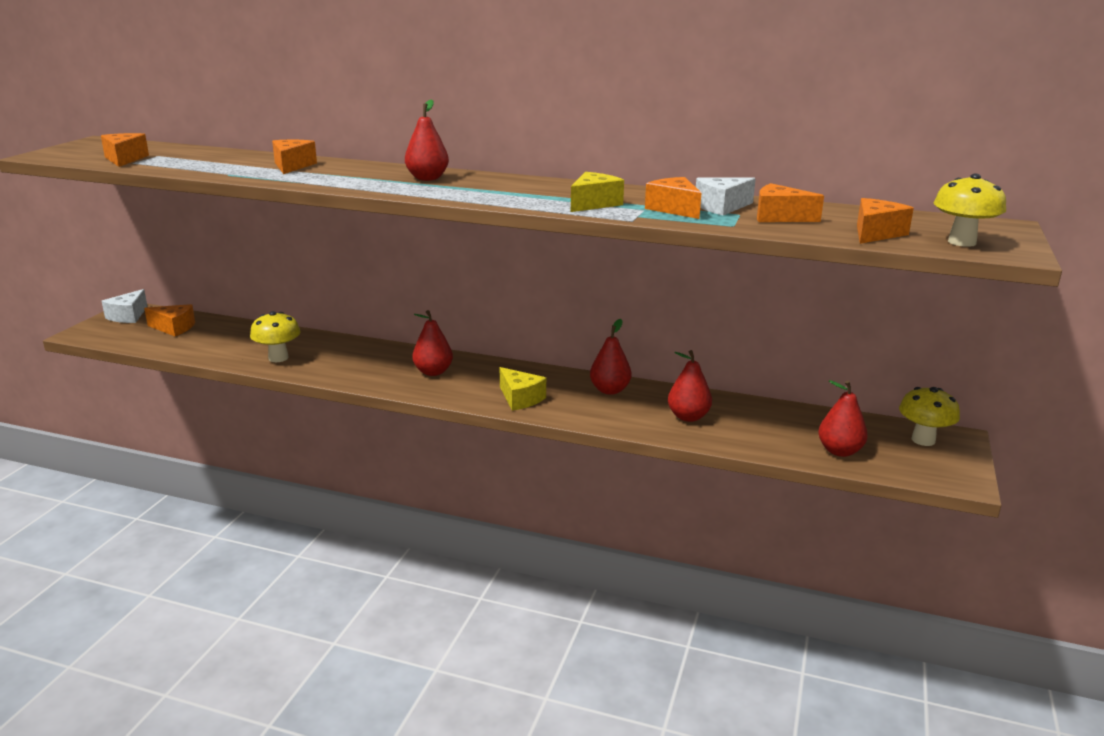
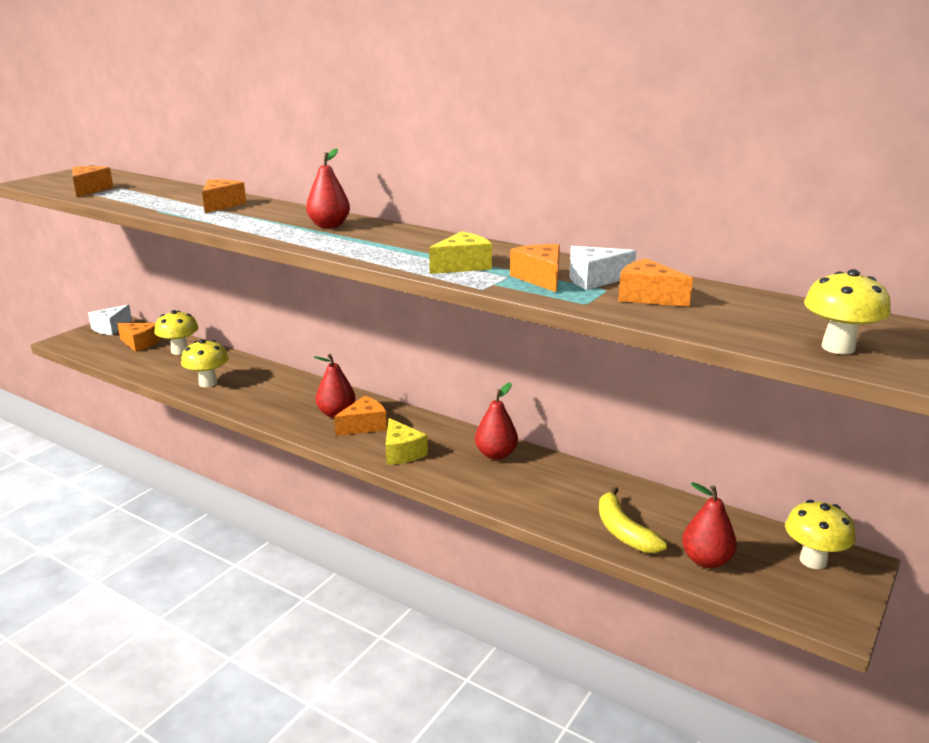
camera: 15 degrees right, 0 degrees up
red pear [668,350,712,422] -> none
orange cheese [857,198,914,244] -> orange cheese moved to [334,396,387,436]
none -> yellow mushroom [154,310,199,355]
none -> yellow banana [599,487,667,553]

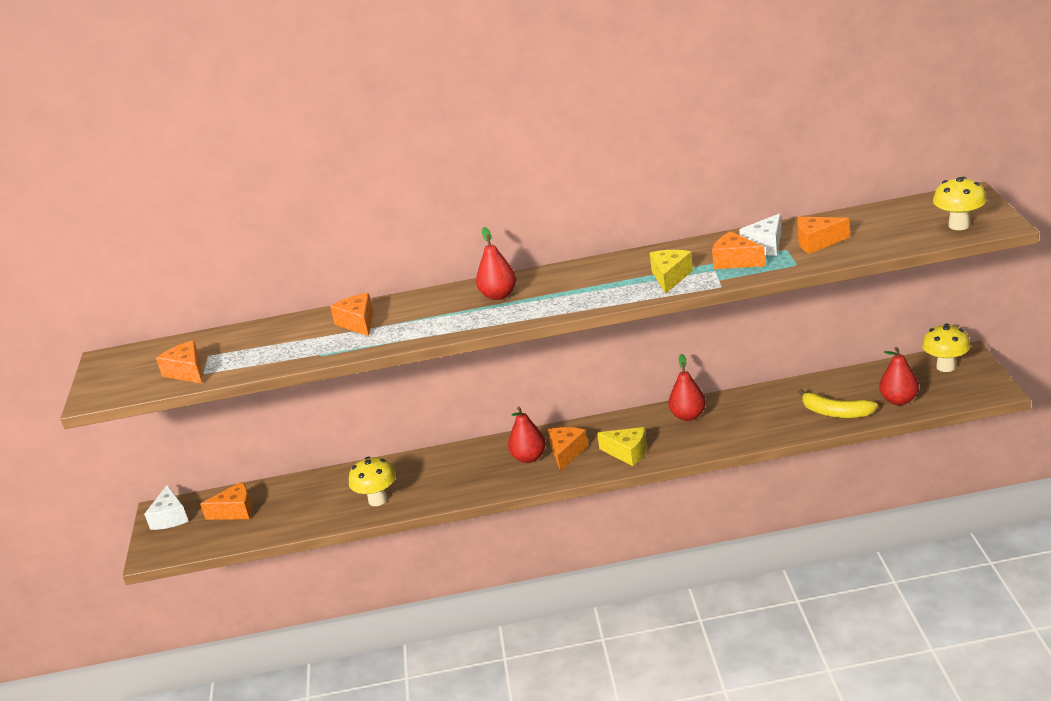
camera: 35 degrees left, 5 degrees up
yellow mushroom [154,310,199,355] -> none

